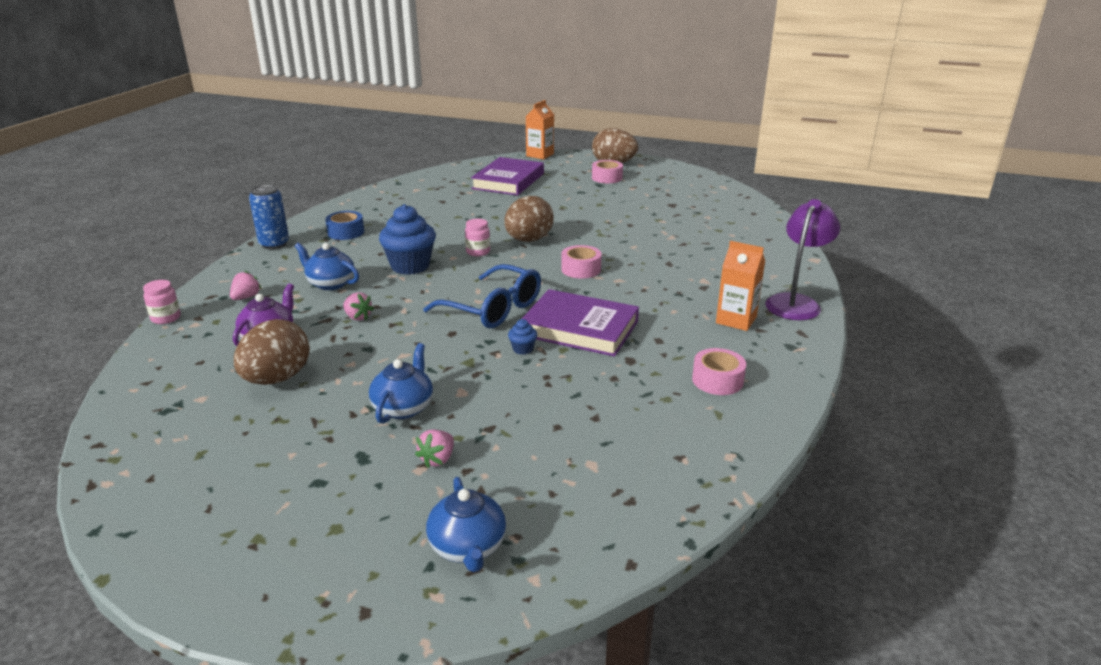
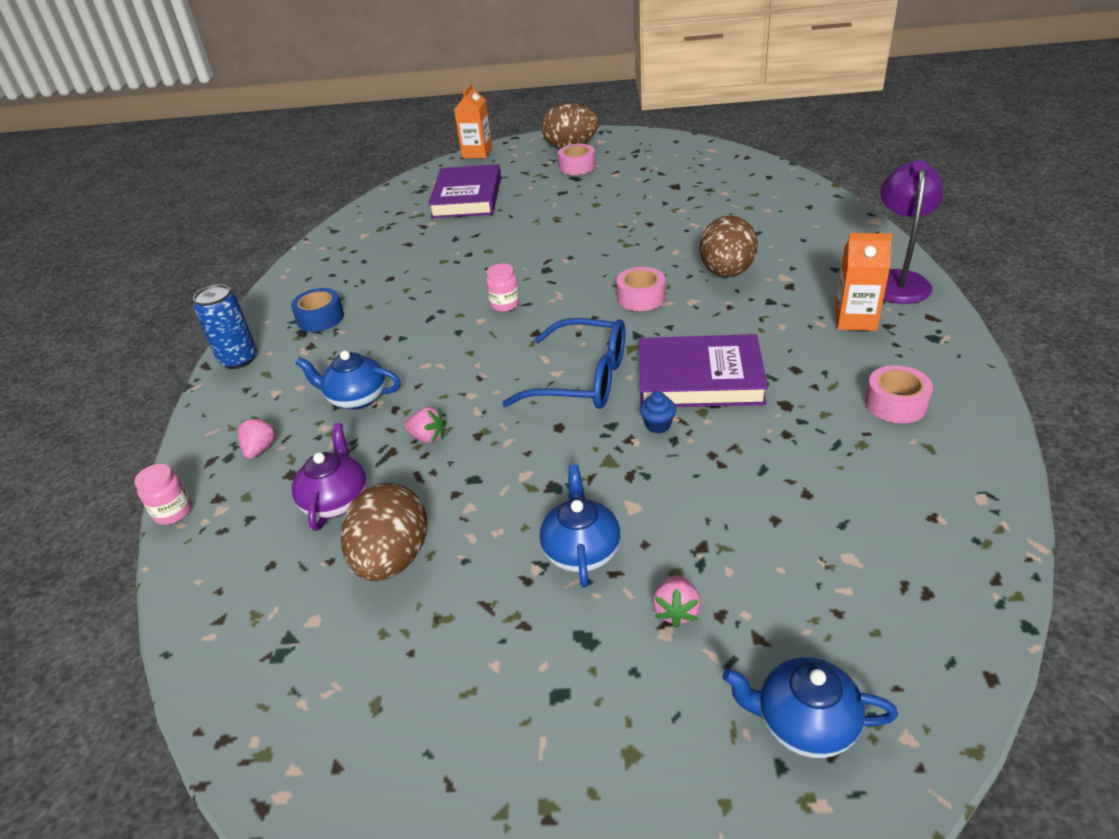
camera: 15 degrees left, 10 degrees up
blue cupcake [379,204,436,275] -> none
blue teapot [426,477,506,572] -> blue teapot turned 135 degrees clockwise [723,657,898,758]
brown egg [504,196,554,242] -> brown egg moved to [699,215,758,278]

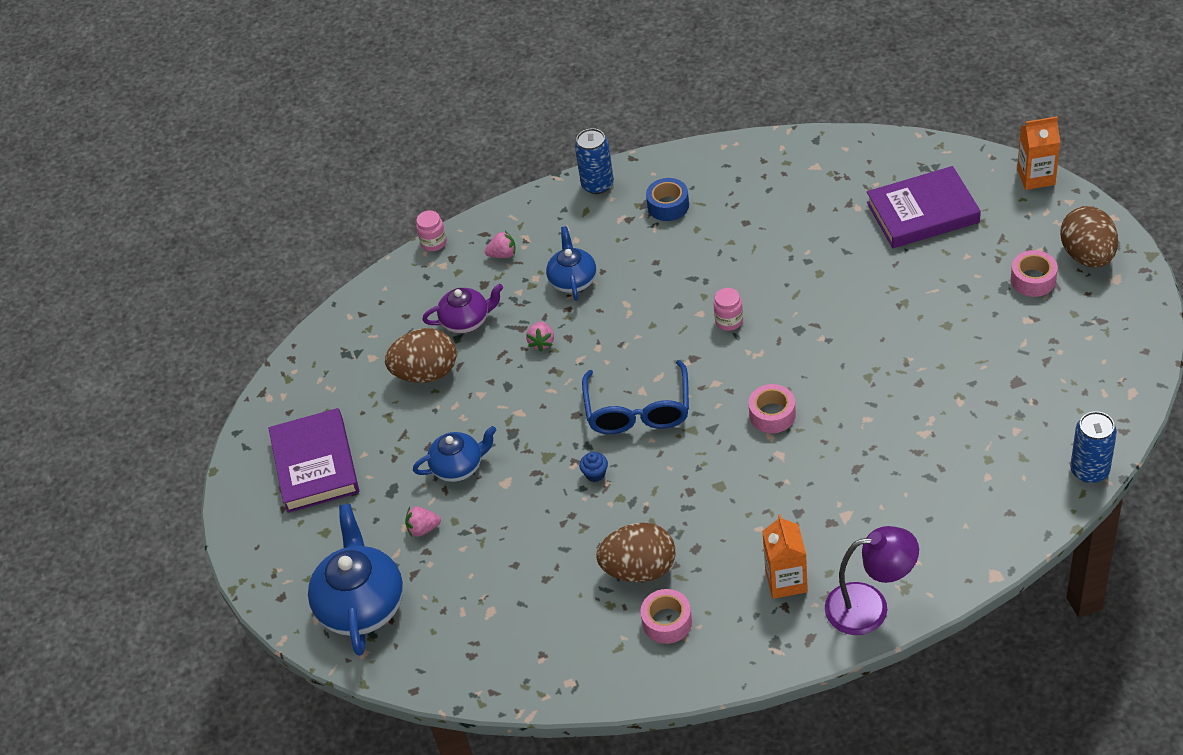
camera: 75 degrees right, 10 degrees up
purple book [639,334,768,407] -> purple book moved to [268,408,359,513]
brown egg [699,215,758,278] -> brown egg moved to [596,523,675,582]
blue teapot [723,657,898,758] -> blue teapot [308,504,403,656], size x1.66
none -> blue can [1070,411,1117,483]

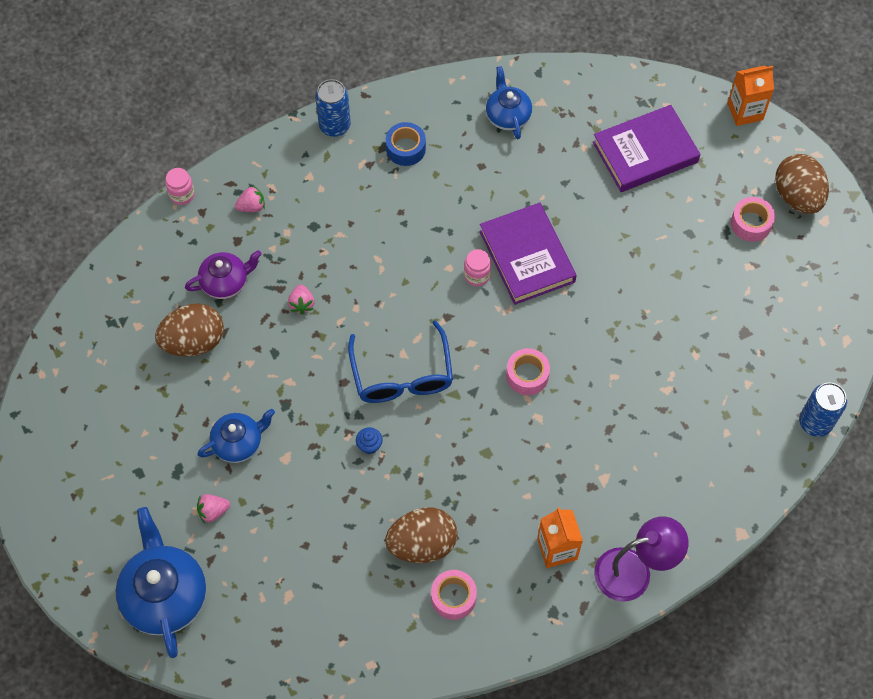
camera: 15 degrees left, 15 degrees up
purple book [268,408,359,513] -> purple book moved to [480,202,577,305]
blue teapot [546,226,596,301] -> blue teapot moved to [486,66,532,139]

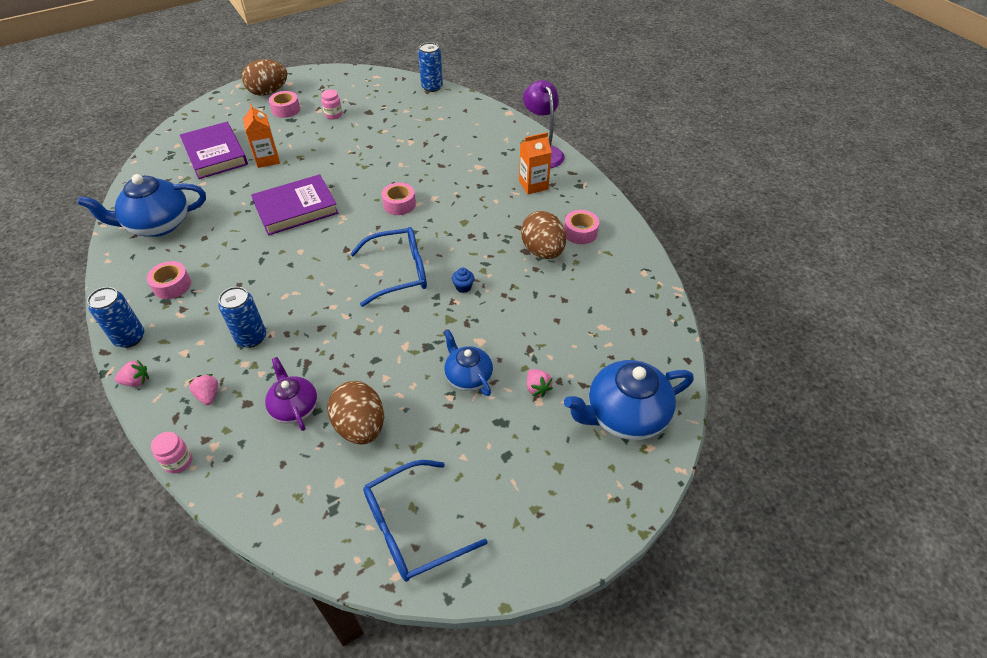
camera: 95 degrees left, 15 degrees down
pink strawberry [288,284,315,315] -> pink strawberry moved to [115,359,149,387]
blue tape [386,122,426,166] -> pink tape [147,261,191,299]
pink jar [464,249,491,286] -> pink jar moved to [321,89,342,119]
blue teapot [486,66,532,139] -> blue teapot [78,174,206,237], size x1.66
orange carton [728,65,774,126] -> orange carton moved to [243,103,280,168]
none -> blue can [218,287,266,348]
none -> blue glasses [363,460,488,582]

